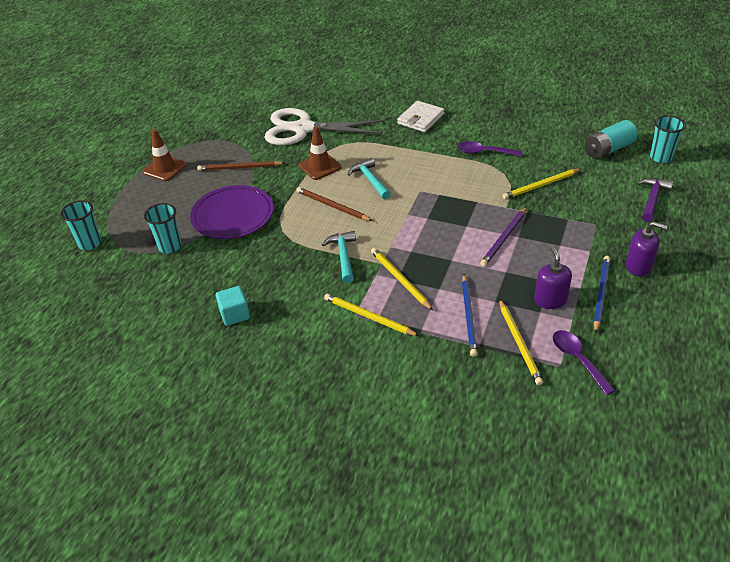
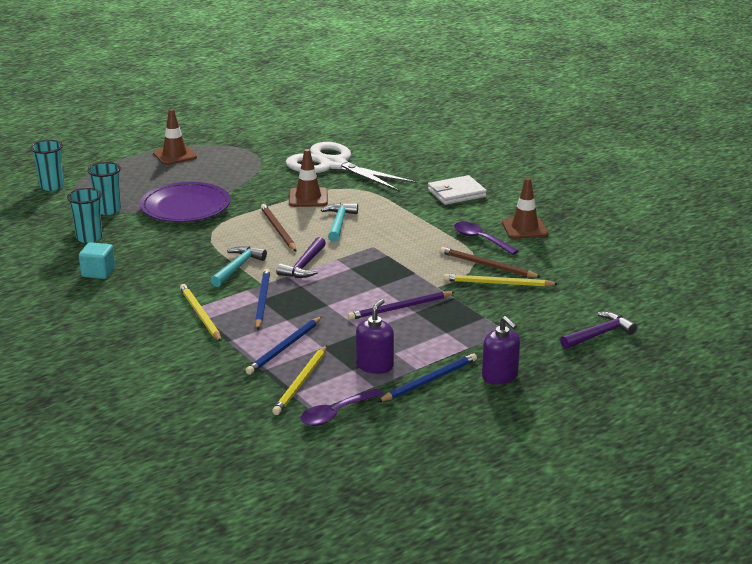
camera: 30 degrees right, 15 degrees down
brown pencil [197,161,285,171] -> brown pencil moved to [440,247,541,278]
yellow pencil [371,248,433,310] -> blue pencil [255,269,270,330]
purple spoon [553,330,616,395] -> purple spoon turned 135 degrees counterclockwise [300,388,383,426]
turquoise battery [585,120,637,159] -> none
turquoise cup [650,115,686,163] -> turquoise cup moved to [67,188,102,243]
none -> purple hammer [277,237,326,278]
none -> brown traffic cone [502,178,548,239]

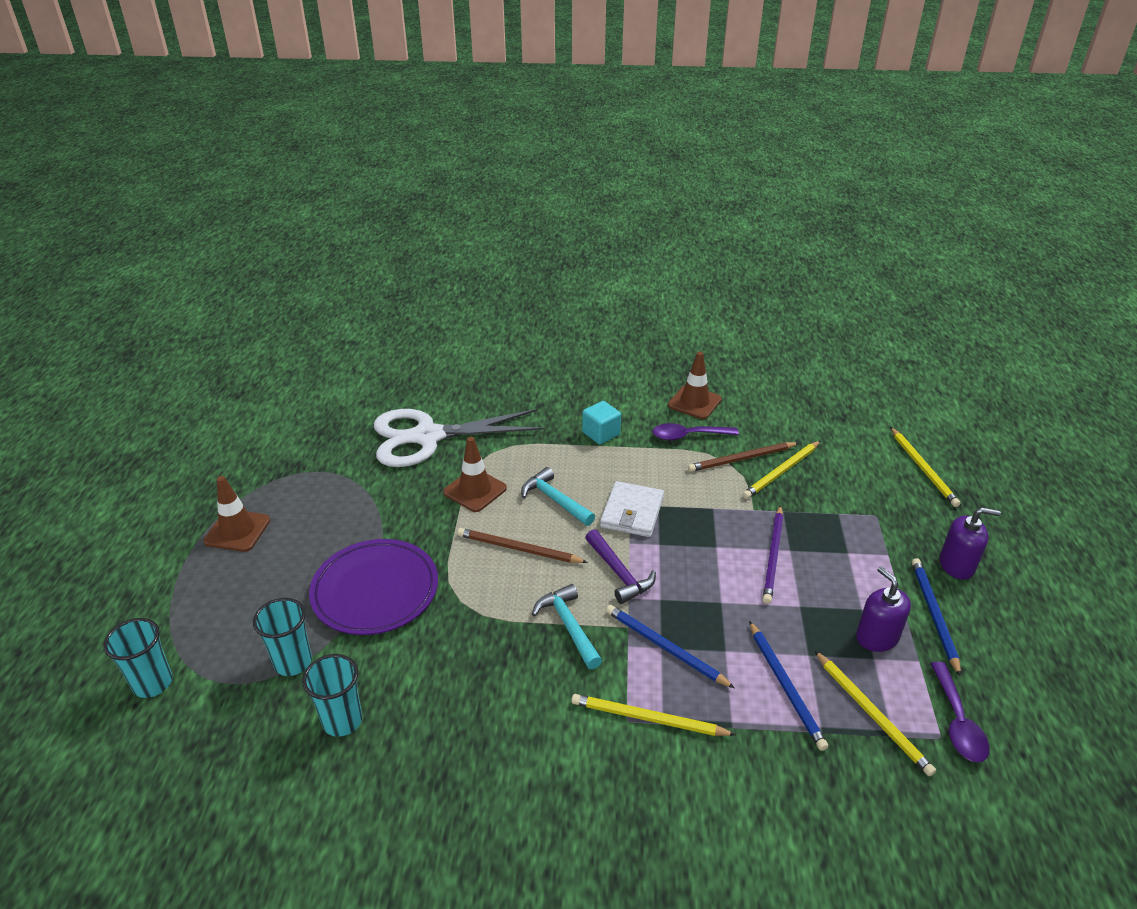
camera: 50 degrees left, 10 degrees up
turquoise cube [79,242,115,279] -> turquoise cube moved to [582,401,621,444]
white wallet [428,175,487,205] -> white wallet moved to [600,481,664,537]
purple hammer [560,312,637,349] -> yellow pencil [890,427,961,507]

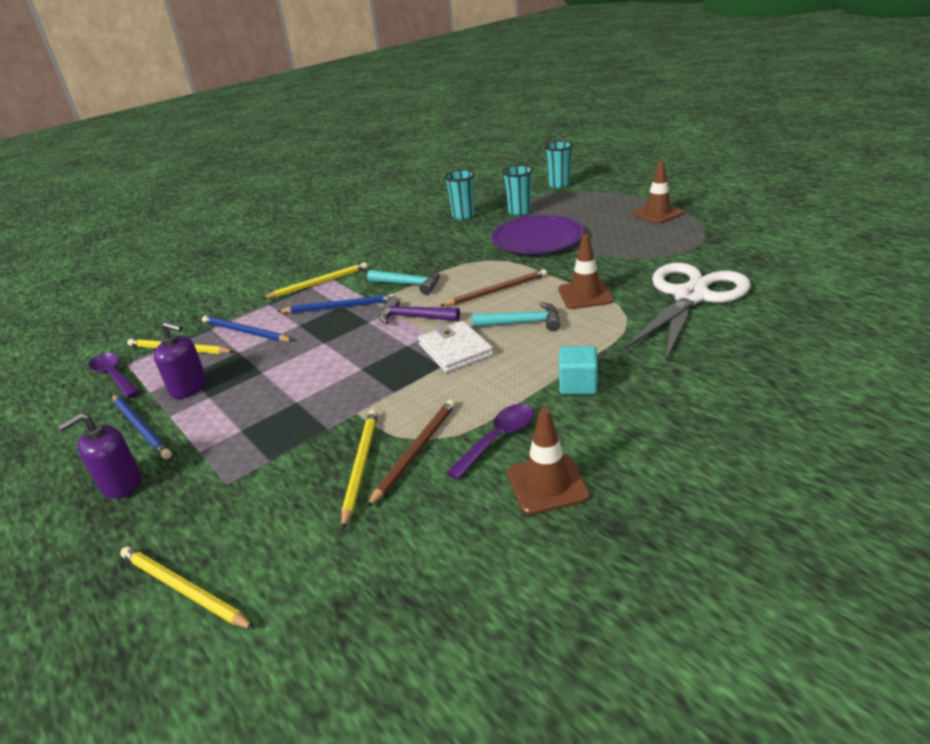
camera: 140 degrees right, 5 degrees down
purple pencil [763,505,783,604] -> none

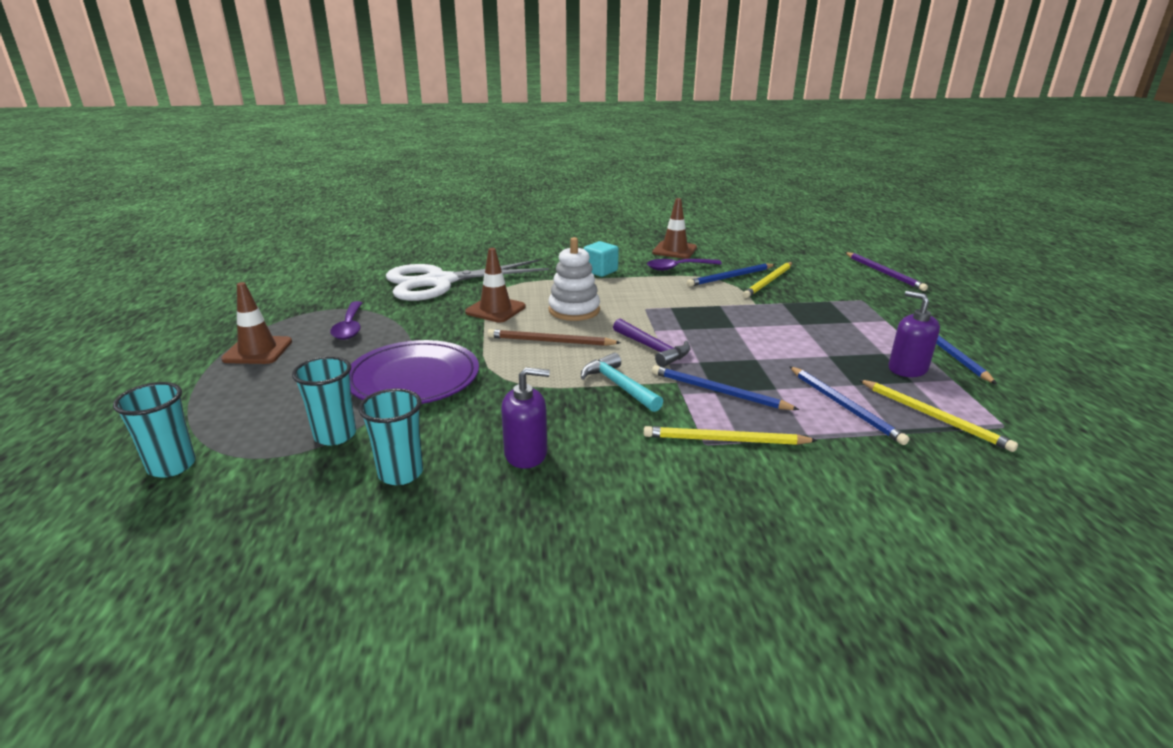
camera: 150 degrees left, 5 degrees down
purple soap dispenser [58,413,142,499] -> purple soap dispenser moved to [501,367,550,469]
purple spoon [89,353,139,398] -> purple spoon moved to [330,301,362,340]
yellow pencil [120,546,255,629] -> purple pencil [845,252,928,291]
brown pencil [367,400,455,508] -> blue pencil [687,263,775,287]
white wallet [418,321,493,373] -> none
turquoise hammer [472,302,561,331] -> white stacking toy [548,237,600,321]

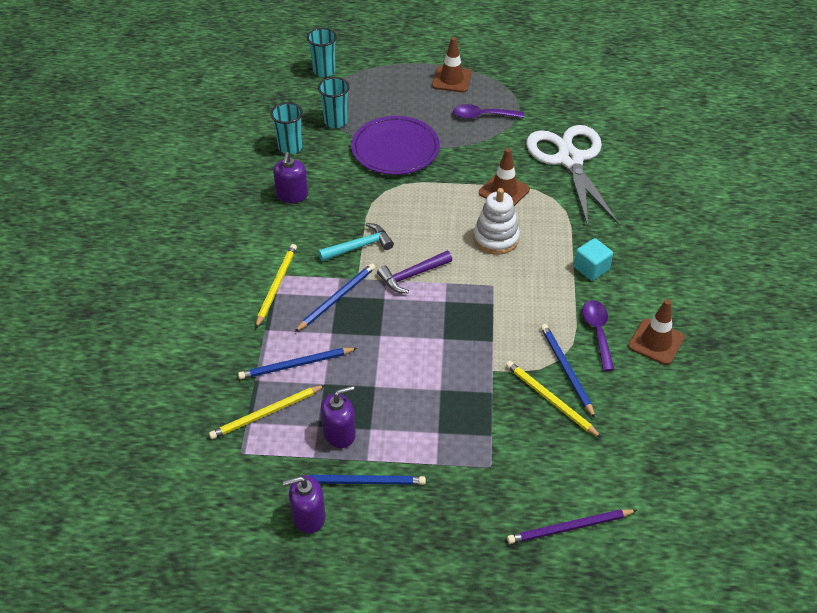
camera: 100 degrees right, 20 degrees up
brown pencil [488,329,621,346] -> none
none -> purple soap dispenser [283,475,326,533]

